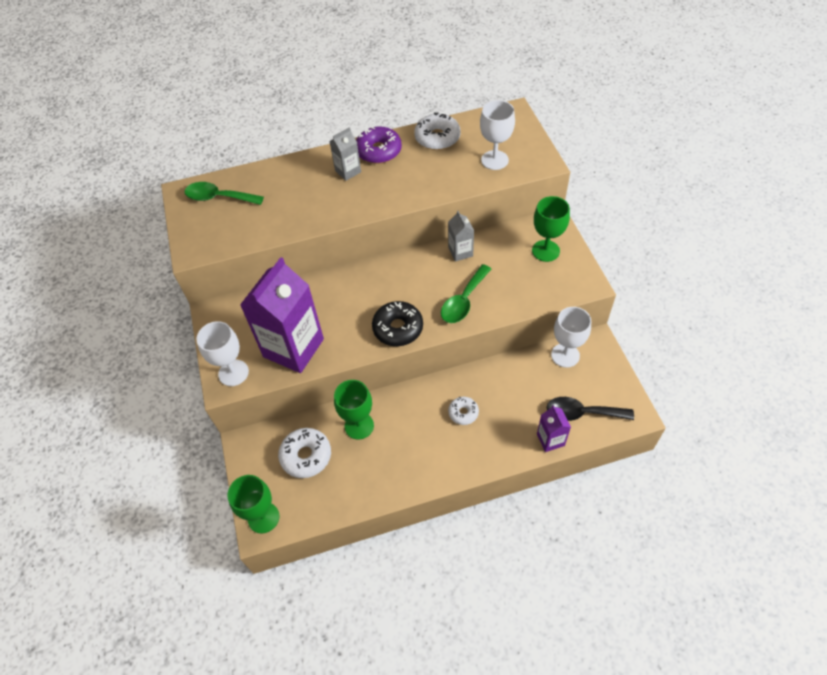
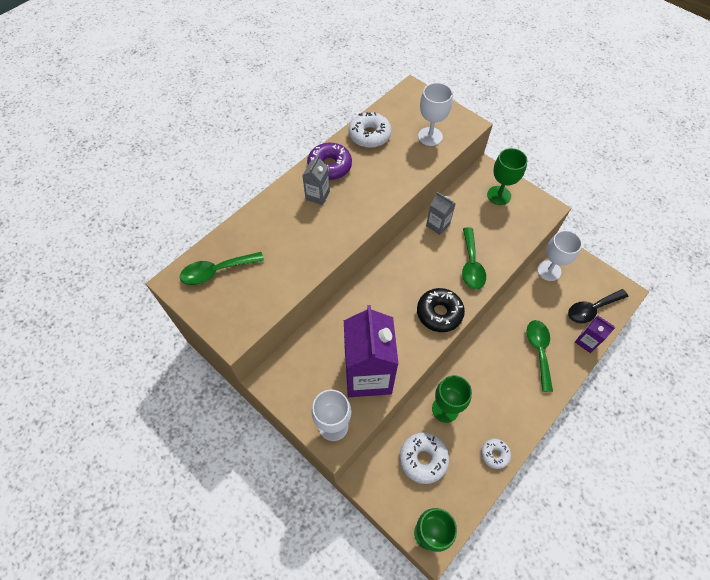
camera: 35 degrees left, 5 degrees up
white donut [448,397,479,425] -> white donut moved to [481,439,511,469]
none -> green spoon [526,320,553,392]

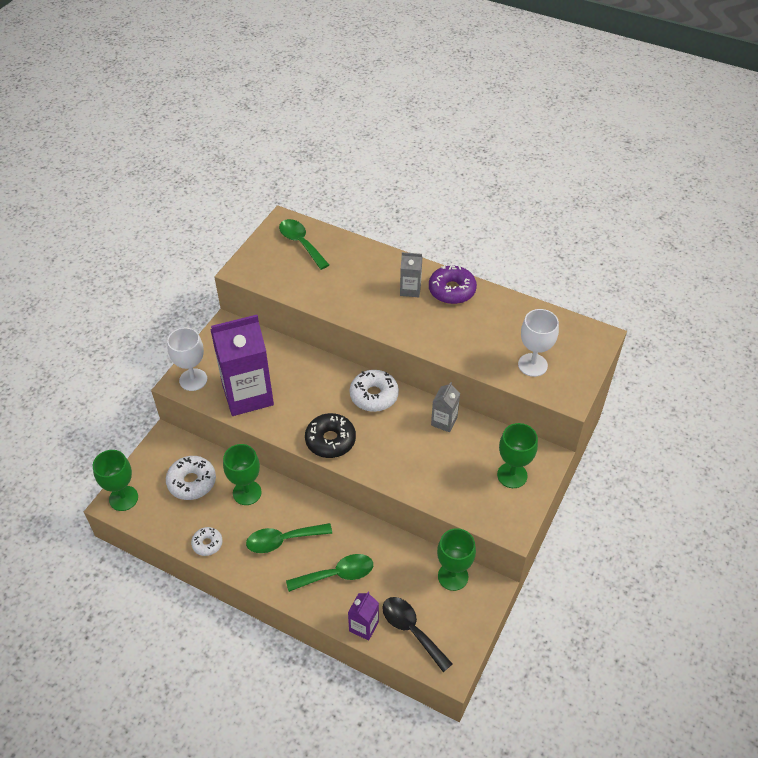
camera: 75 degrees right, 10 degrees down
white donut [348,112,392,148] -> white donut moved to [350,370,399,412]
green spoon [462,227,486,289] -> green spoon moved to [246,523,332,553]
white goblet [537,230,582,281] -> green goblet [437,528,476,591]

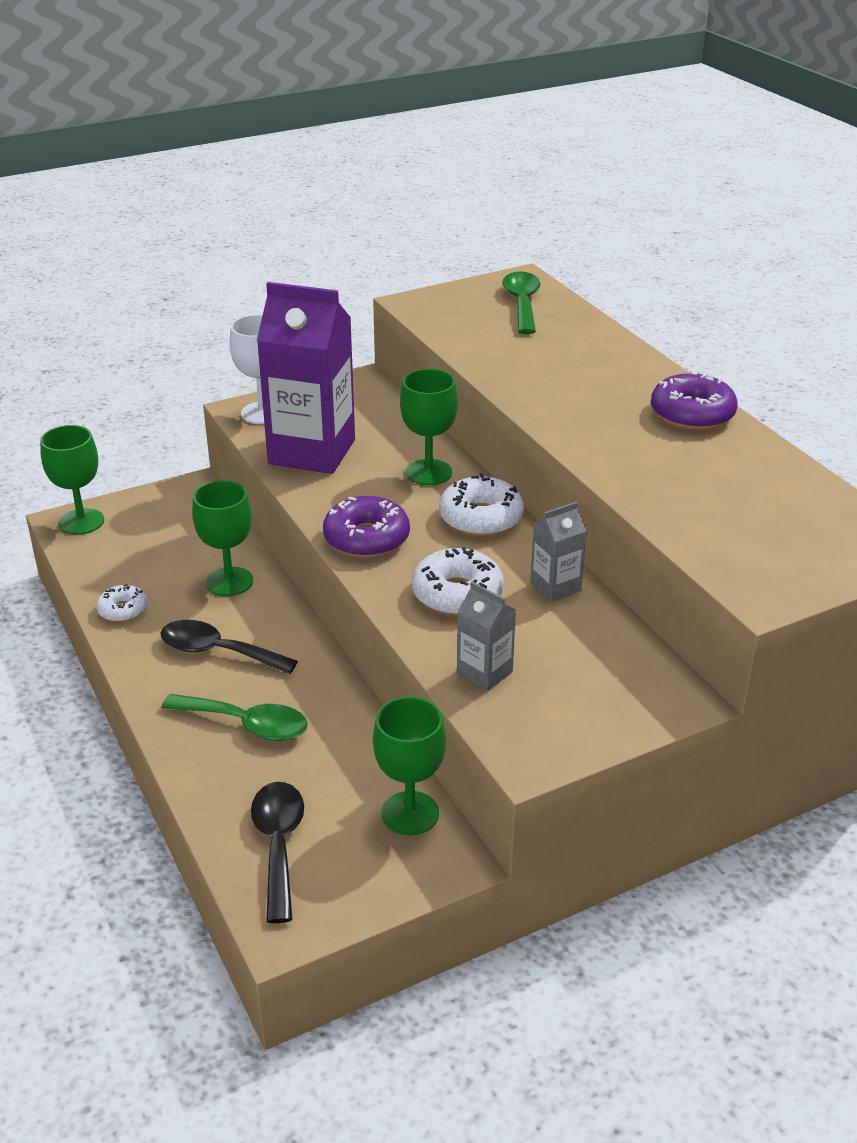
camera: 35 degrees right, 15 degrees down
white donut [166,456,216,500] -> white donut moved to [412,547,504,616]
green spoon [246,523,332,553] -> black spoon [161,620,298,674]
black donut [305,413,356,458] -> purple donut [323,496,410,558]
purple carton [348,592,379,641] -> none
grey carton [400,252,422,297] -> grey carton moved to [457,582,516,691]
green goblet [497,423,538,488] -> green goblet moved to [400,369,458,485]
white goblet [518,309,559,377] -> none

